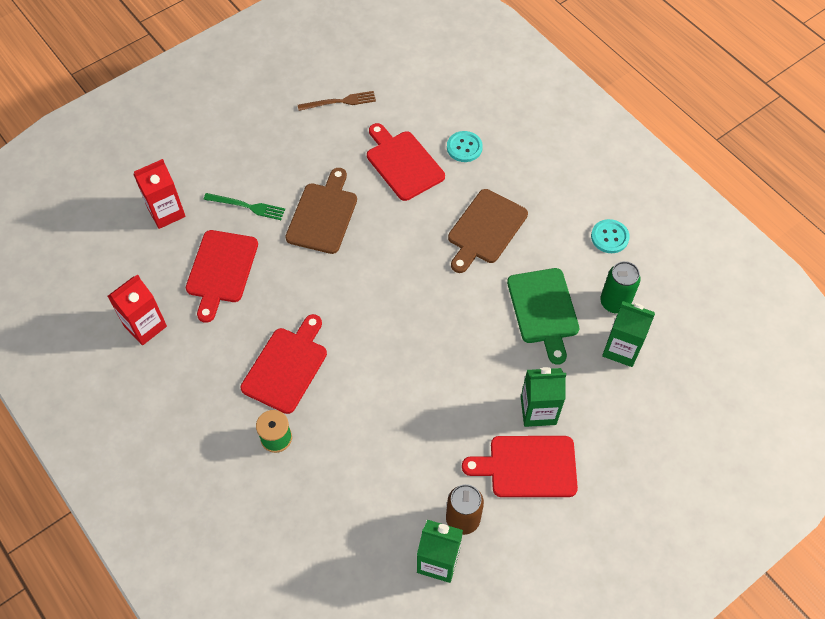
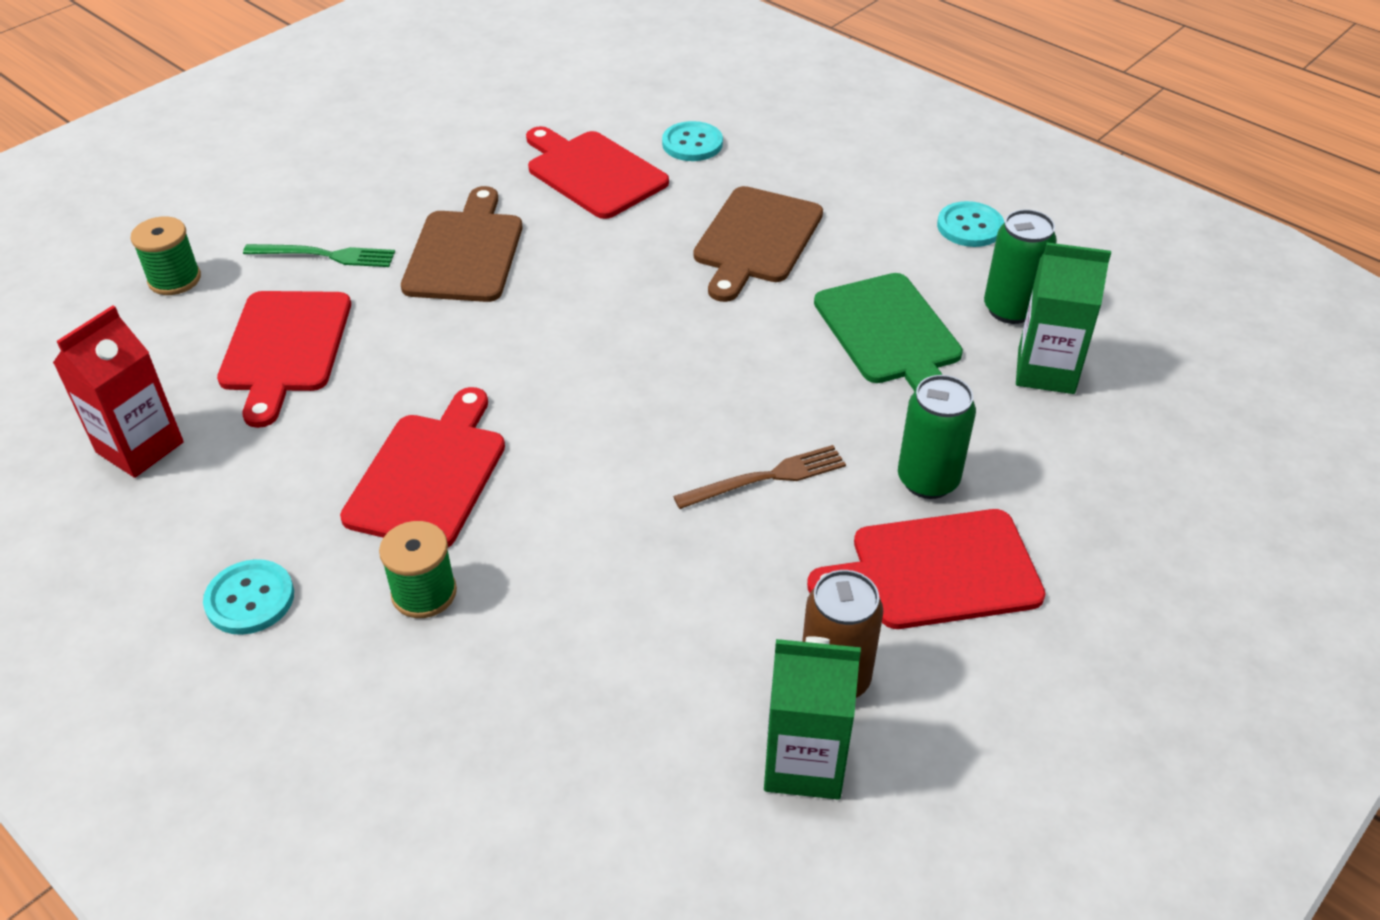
camera: 10 degrees left, 15 degrees down
red carton [133,159,186,229] -> green spool [131,217,201,295]
brown fork [298,91,376,111] -> brown fork moved to [673,445,846,509]
green carton [521,367,566,427] -> green can [898,375,976,499]
none -> turquoise button [203,559,294,635]

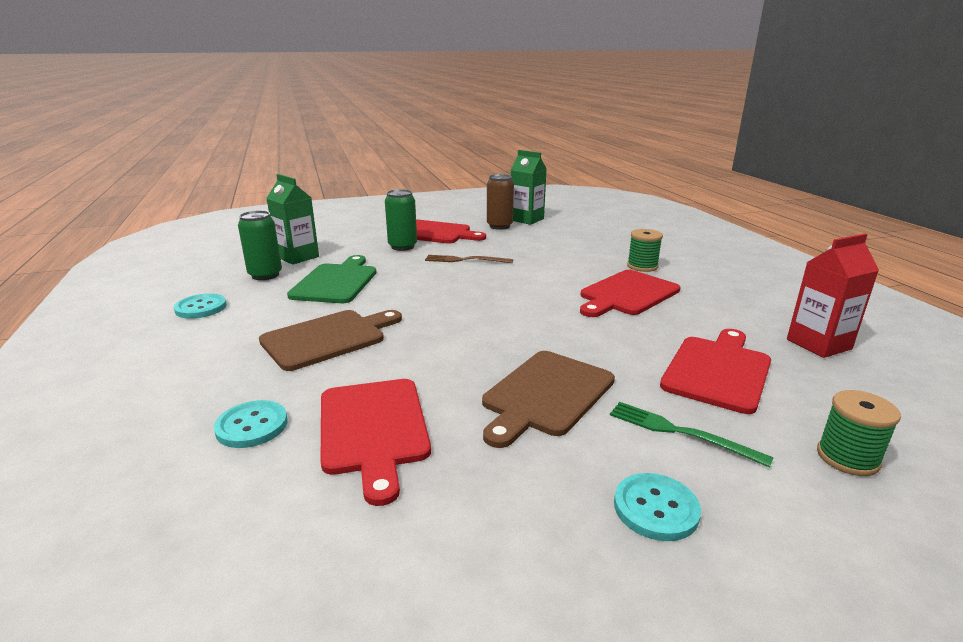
camera: 150 degrees left, 20 degrees down
turquoise button [203,559,294,635] -> turquoise button moved to [614,473,701,541]

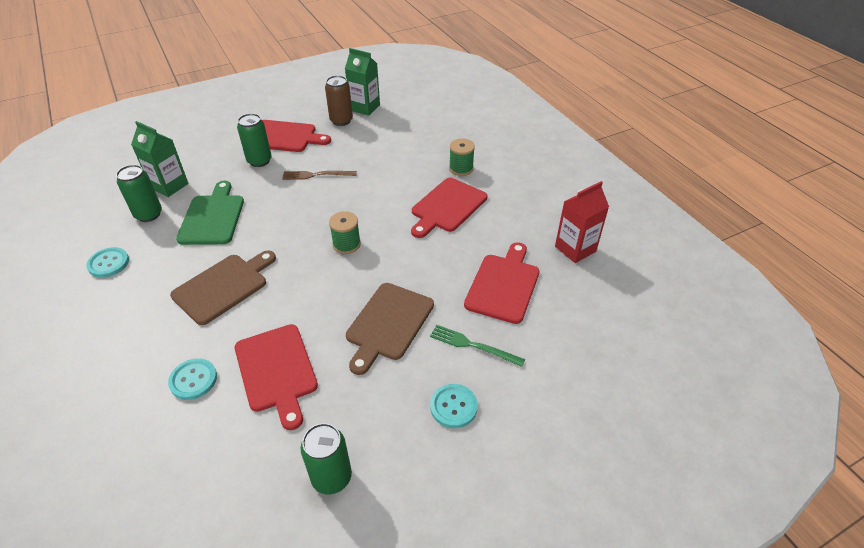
camera: 10 degrees left, 20 degrees up
green spool [817,390,901,476] -> green spool moved to [329,211,361,254]
none -> green can [301,423,352,494]

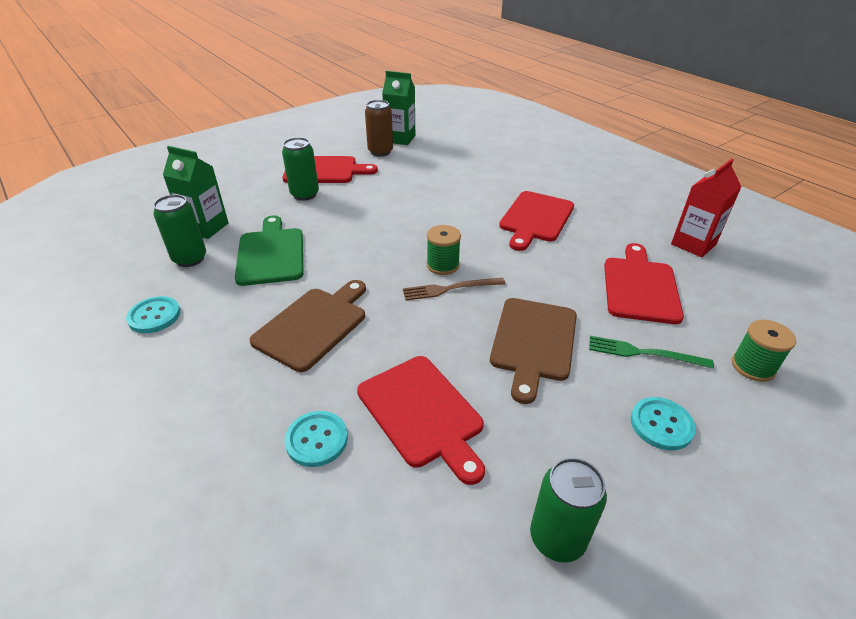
camera: 10 degrees left, 5 degrees down
brown fork [282,171,357,180] -> brown fork moved to [403,278,506,301]
green spool [449,138,475,176] -> green spool moved to [732,320,796,382]

